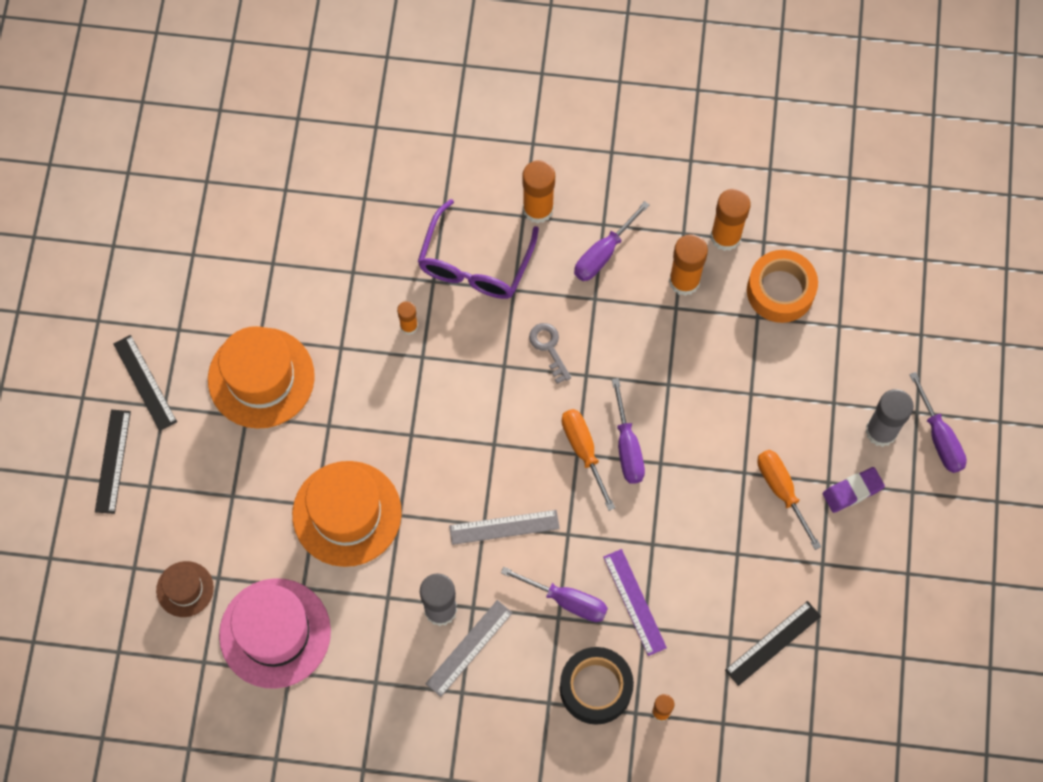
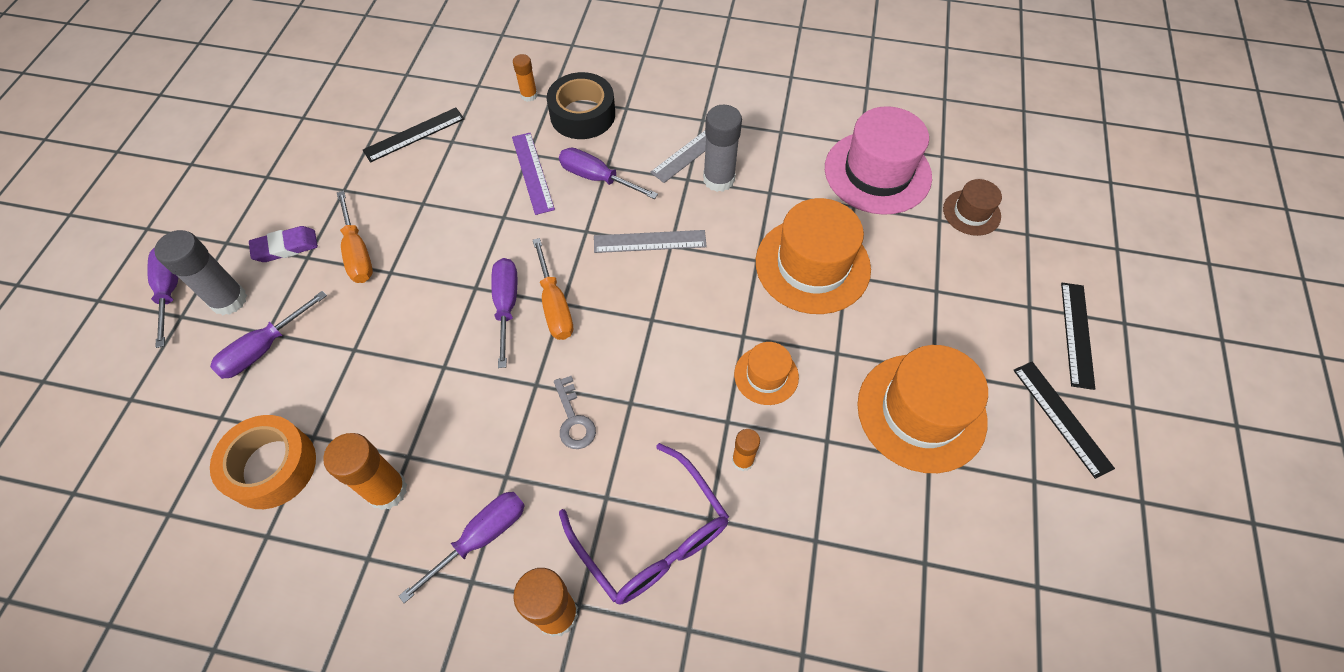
camera: 175 degrees left, 10 degrees down
purple glasses [418,199,539,299] -> purple glasses turned 120 degrees clockwise [559,443,729,605]
orange glue stick [710,189,751,251] -> none
none -> purple screwdriver [210,291,327,379]
none -> orange hat [734,342,799,405]

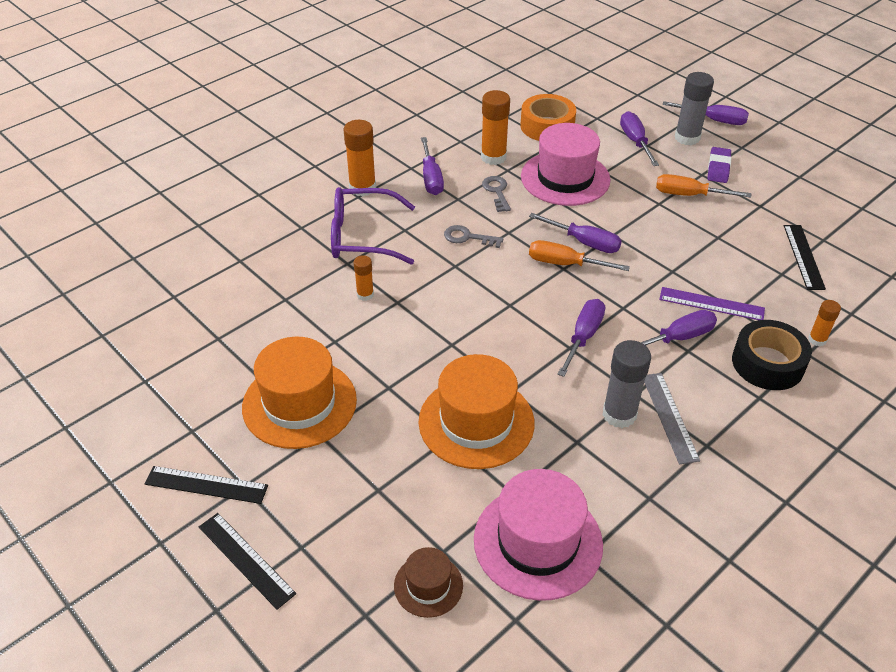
camera: 125 degrees right, 15 degrees down
grey ruler [594,230,707,253] -> purple screwdriver [557,299,605,377]
orange hat [734,342,799,405] -> none
none -> grey key [482,176,511,212]
none -> pink hat [521,123,610,206]

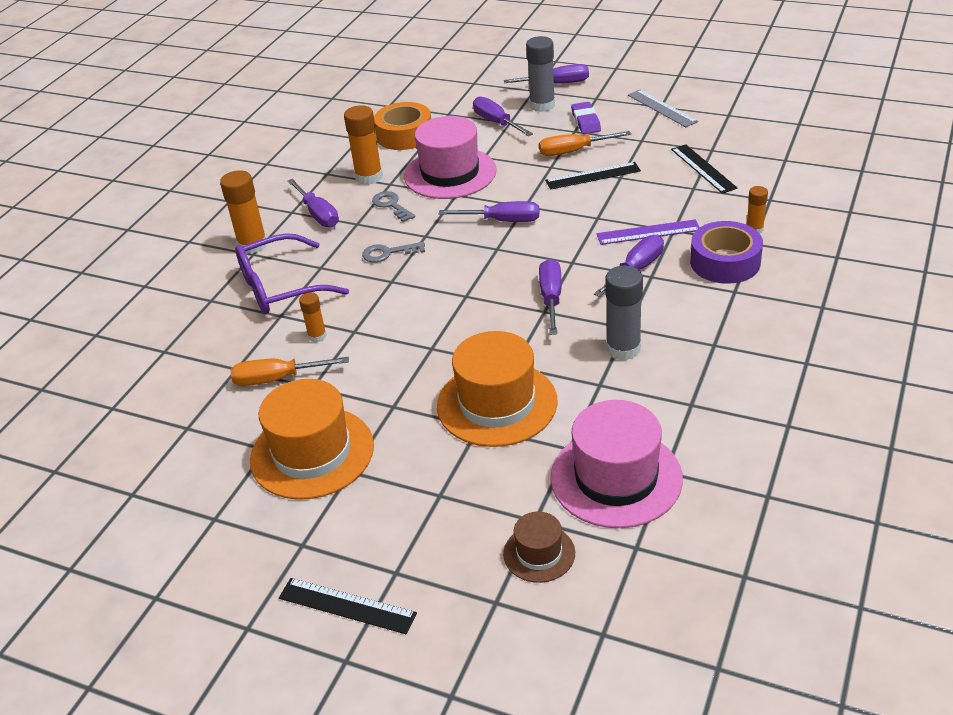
camera: 20 degrees left, 5 degrees down
black ruler [144,466,268,504] -> black ruler moved to [545,162,641,190]
orange screwdriver [529,240,630,271] -> orange screwdriver moved to [230,357,349,386]
grey ruler [644,373,700,464] -> grey ruler moved to [628,90,698,127]
black tape [732,320,812,390] -> purple tape [690,221,763,284]

